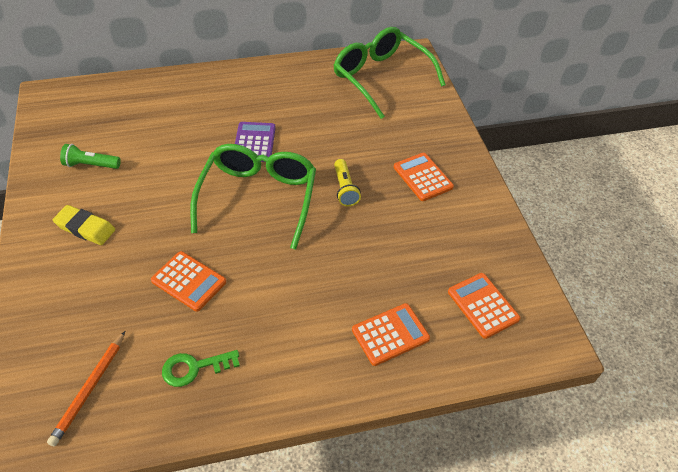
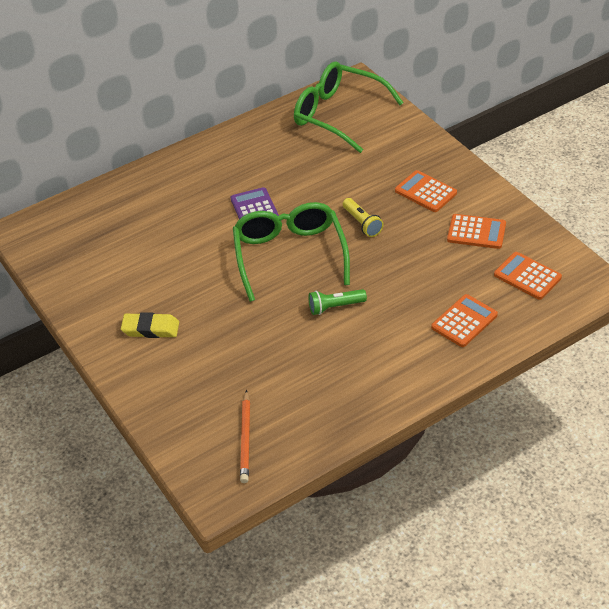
camera: 15 degrees left, 5 degrees down
green flashlight [60,144,121,169] -> green flashlight moved to [308,289,367,315]
orange calculator [151,251,226,312] -> orange calculator moved to [447,214,506,249]
green key [162,350,240,387] -> none

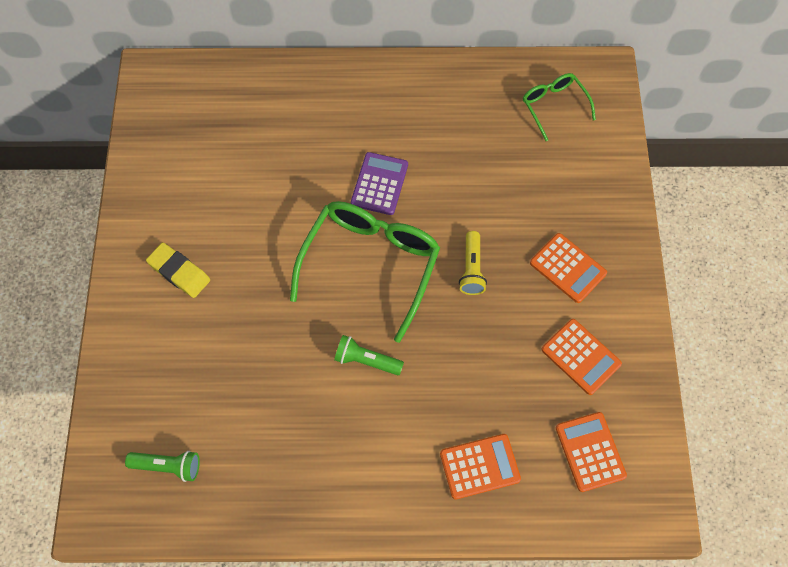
camera: 30 degrees right, 20 degrees up
orange pencil [240,390,250,483] -> green flashlight [125,451,200,482]
green glasses [294,61,404,153] -> green glasses [523,73,596,141], size x0.53
orange calculator [395,170,457,212] -> orange calculator turned 150 degrees clockwise [530,233,607,303]

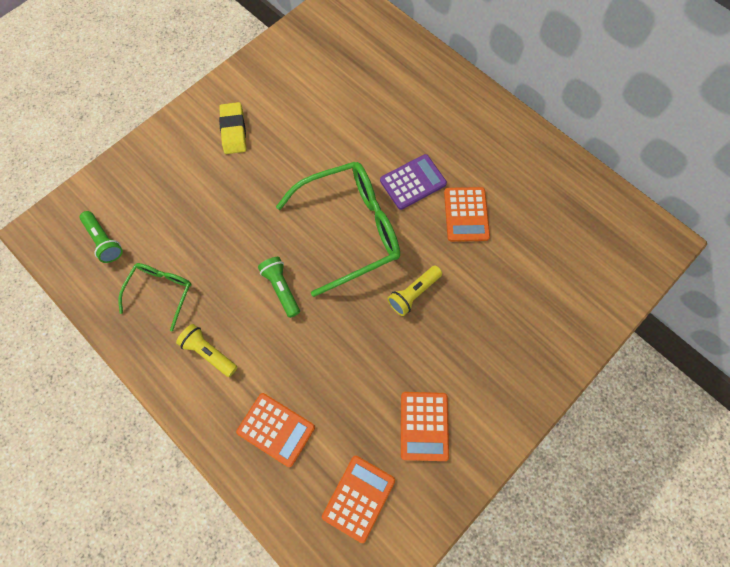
camera: 45 degrees right, 5 degrees up
green glasses [523,73,596,141] -> green glasses moved to [118,263,192,332]
orange calculator [530,233,607,303] -> orange calculator moved to [444,187,490,242]
none -> yellow flashlight [176,324,237,377]

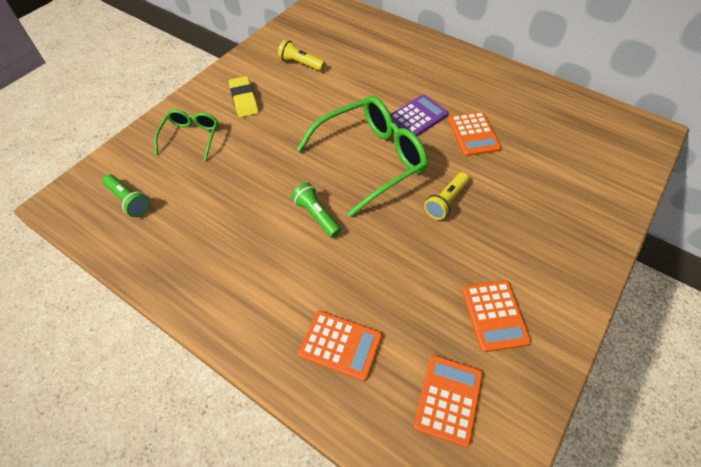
camera: 10 degrees left, 15 degrees down
green glasses [118,263,192,332] -> green glasses moved to [154,110,218,161]
yellow flashlight [176,324,237,377] -> yellow flashlight moved to [278,40,325,71]

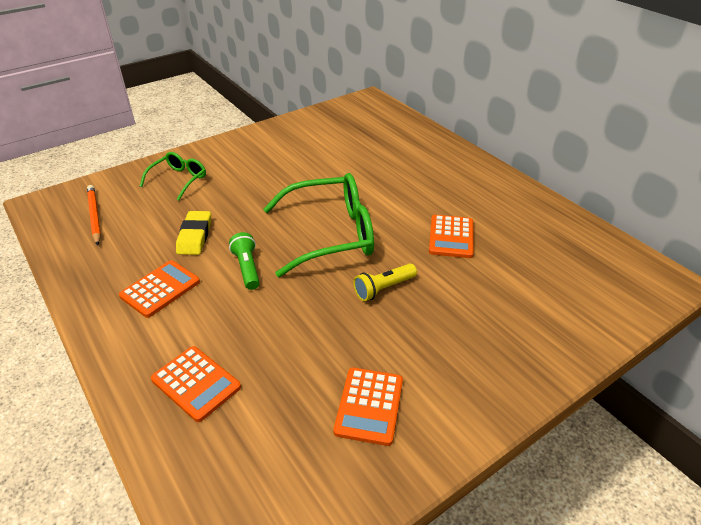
camera: 20 degrees right, 15 degrees down
green flashlight [103,175,150,217] -> orange pencil [87,185,101,245]
yellow eraser [229,76,259,117] -> yellow eraser moved to [176,211,211,255]
yellow flashlight [278,40,325,71] -> none
purple calculator [390,94,449,136] -> none
orange calculator [413,355,483,448] -> orange calculator moved to [119,260,200,318]

